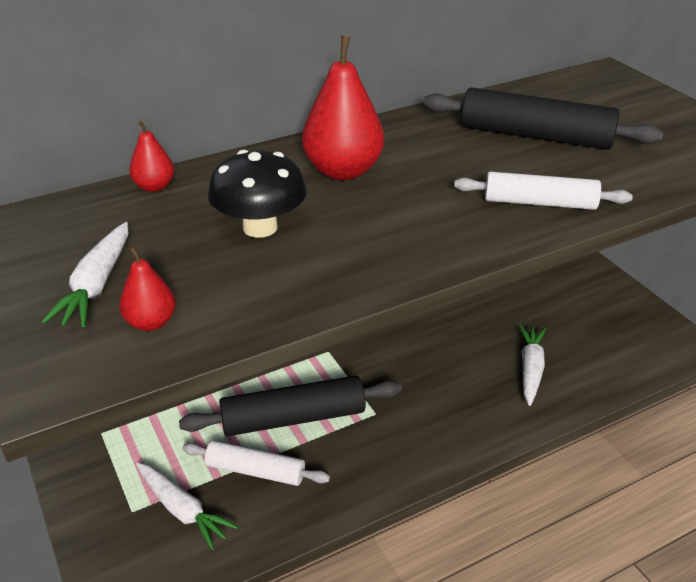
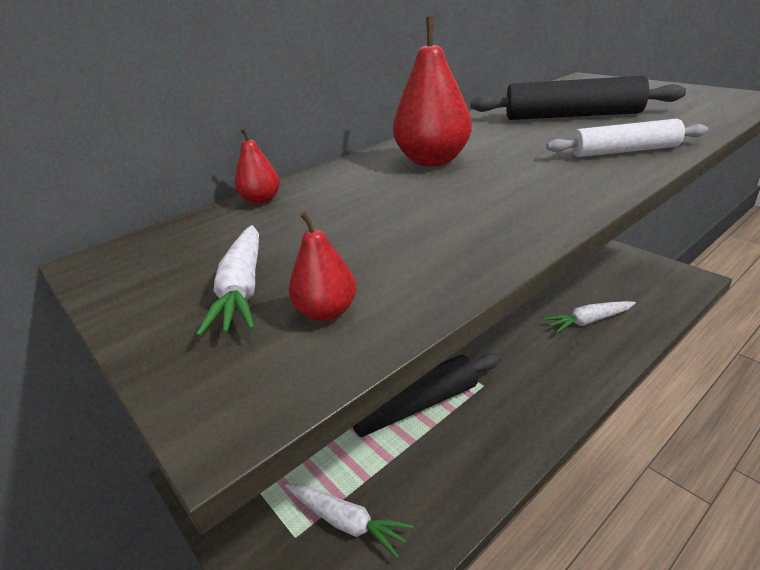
camera: 10 degrees left, 5 degrees down
white rolling pin [182,440,330,486] -> none
black mushroom [208,150,307,238] -> none
white carrot [519,324,546,406] -> white carrot turned 105 degrees counterclockwise [544,301,636,333]

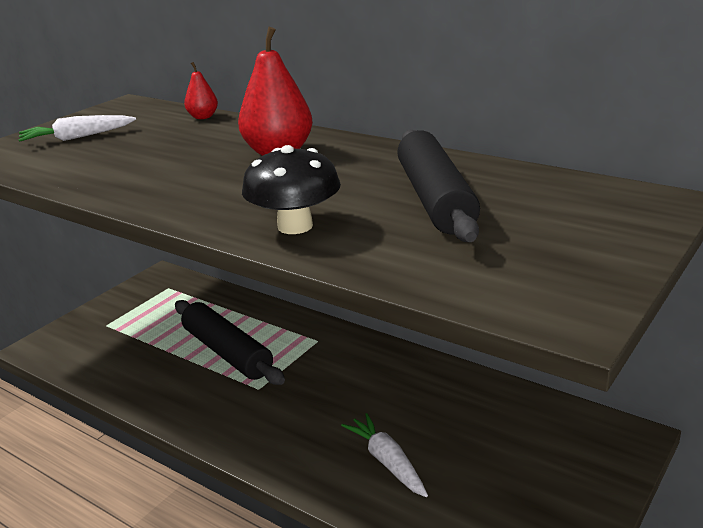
camera: 75 degrees right, 5 degrees down
white carrot [285,484,413,558] -> none
red pear [289,211,356,321] -> none
white rolling pin [546,119,708,157] -> black mushroom [242,145,341,234]

